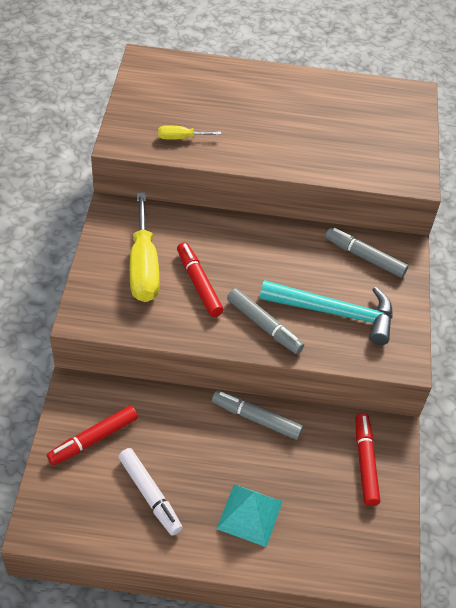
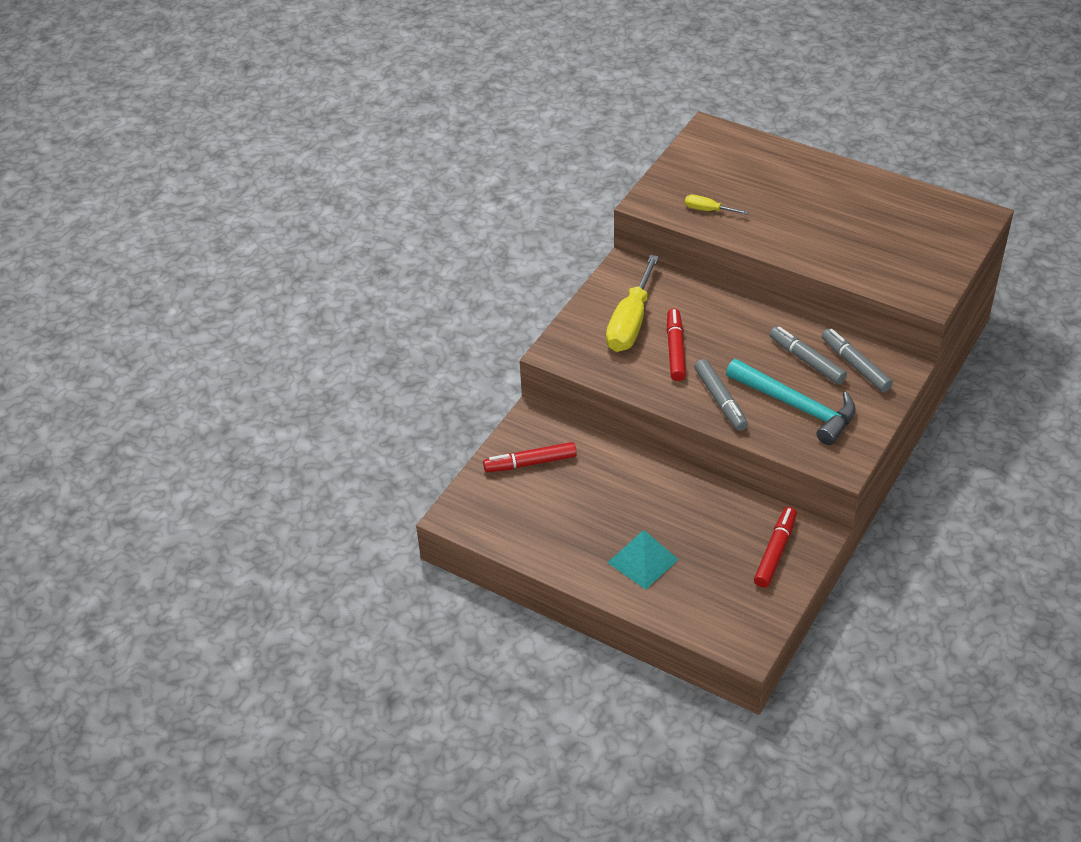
camera: 30 degrees right, 5 degrees down
white marker [118,448,183,536] -> none
grey marker [212,390,303,440] -> grey marker moved to [770,326,847,385]

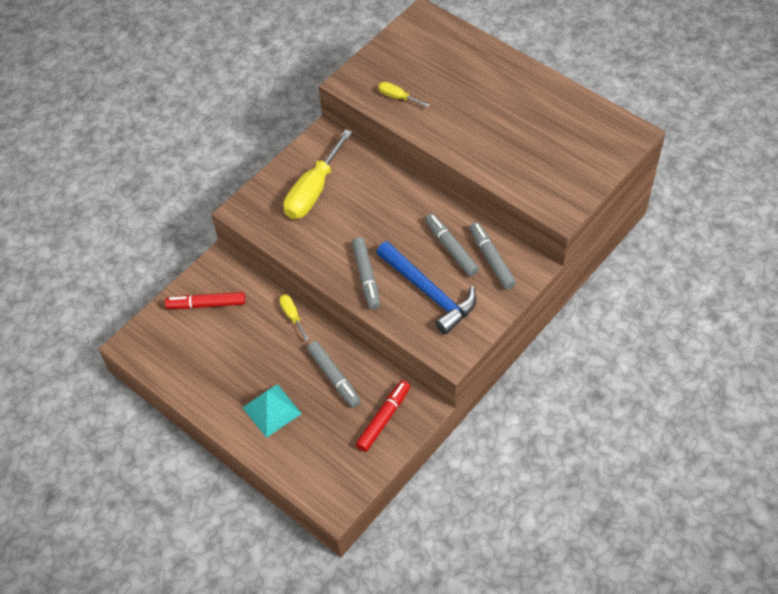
camera: 10 degrees right, 10 degrees up
red marker [667,308,686,381] -> none
turquoise hammer [726,359,856,445] -> blue hammer [376,241,476,335]
none -> yellow screwdriver [279,295,309,341]
none -> grey marker [307,341,361,408]

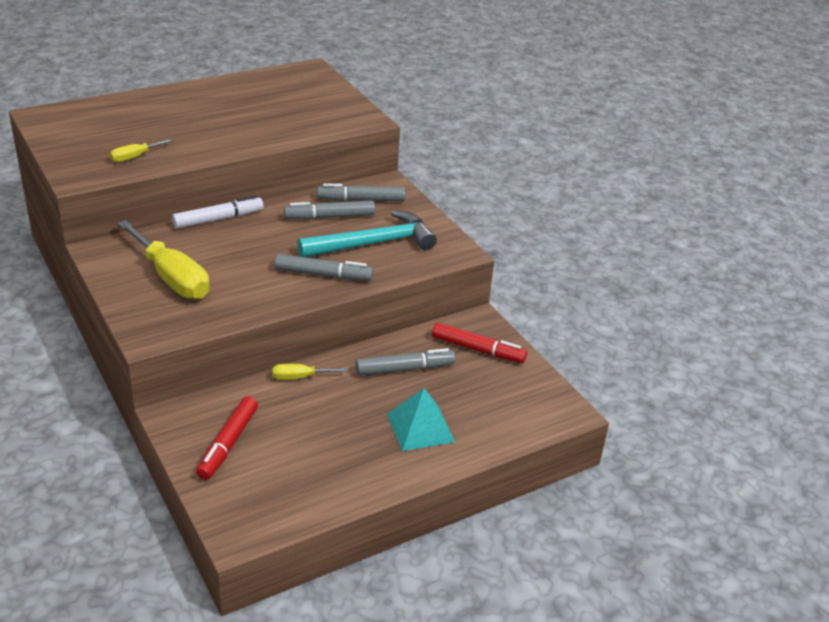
camera: 75 degrees left, 20 degrees down
red marker [356,380,410,452] -> red marker turned 150 degrees clockwise [432,323,527,363]
blue hammer [376,241,476,335] -> turquoise hammer [297,210,437,257]
none -> white marker [172,195,264,229]

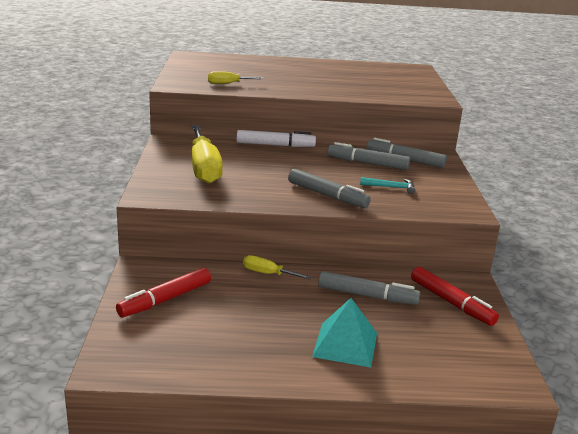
camera: 30 degrees right, 10 degrees down
turquoise hammer [297,210,437,257] -> turquoise hammer [360,177,415,194], size x0.43

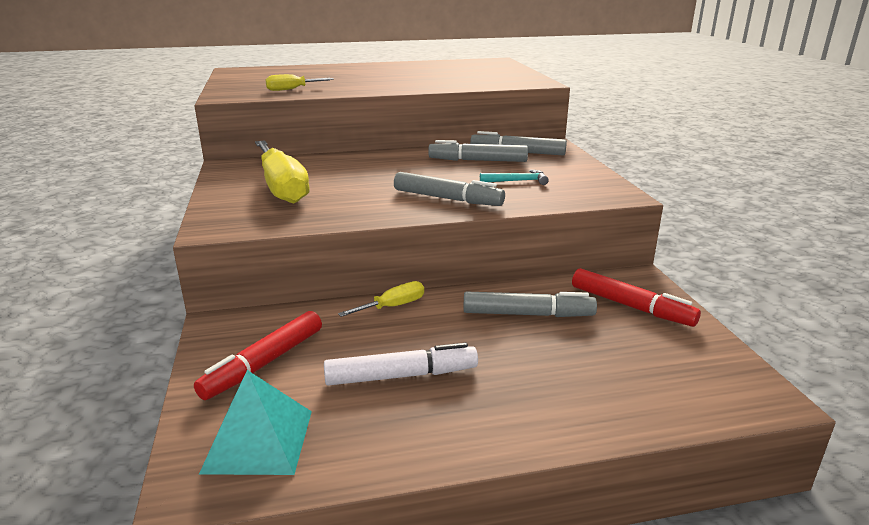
camera: 10 degrees left, 0 degrees up
white marker [236,130,316,147] -> white marker moved to [324,343,478,386]
yellow screwdriver [243,255,311,279] -> yellow screwdriver turned 135 degrees clockwise [338,281,424,317]
turquoise pyramid [312,298,377,368] -> turquoise pyramid moved to [199,370,312,475]

